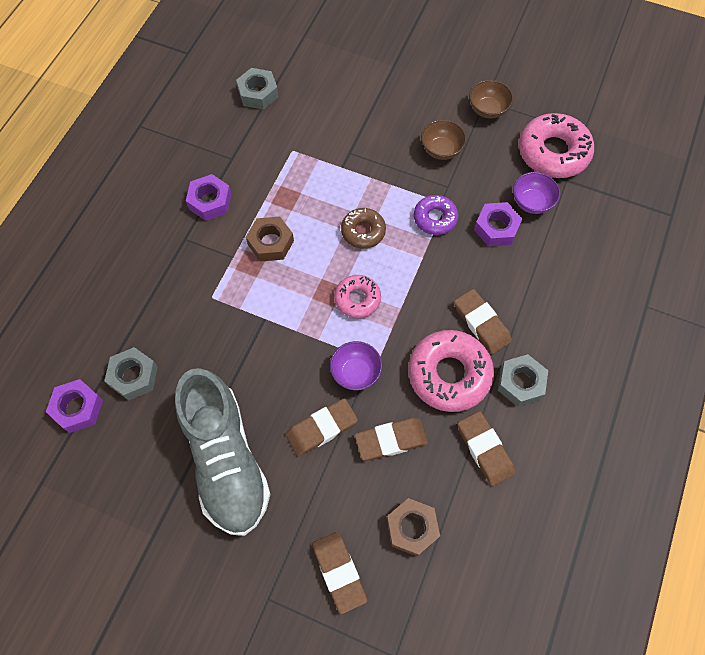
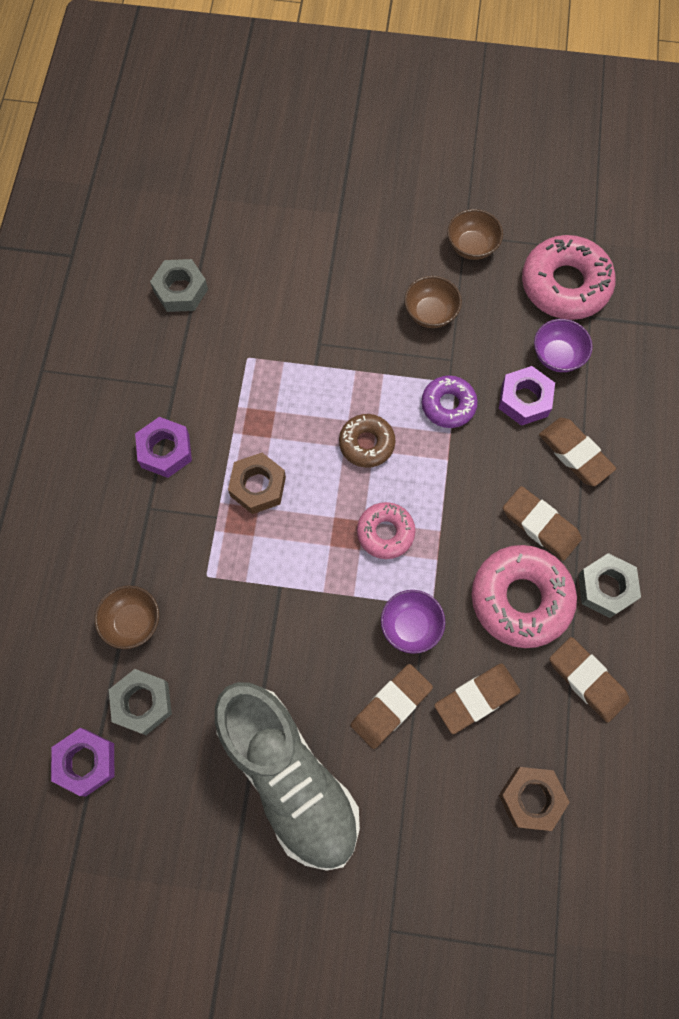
camera: 15 degrees left, 5 degrees up
brown eraser [312,532,368,614] -> brown eraser moved to [539,418,616,486]
none -> brown bowl [95,586,159,649]

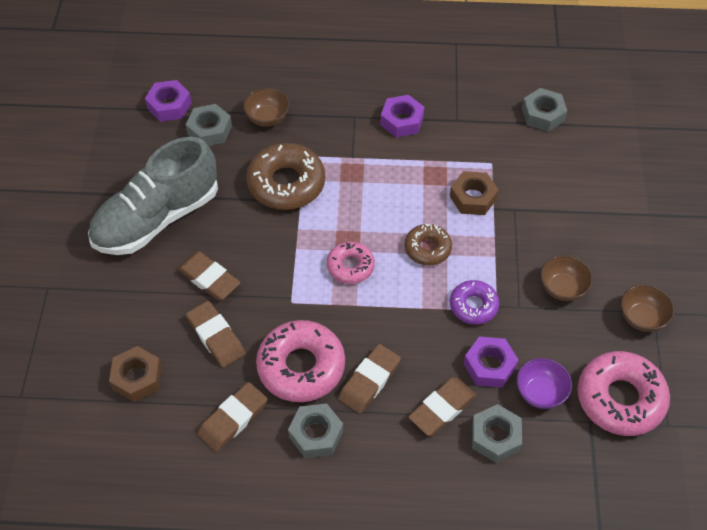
camera: 85 degrees right, 15 degrees down
brown nut [228,453,286,514] -> brown nut moved to [450,171,499,215]
purple bowl [381,590,445,654] -> none
none -> brown donut [246,143,325,210]
none -> grey nut [472,404,522,463]

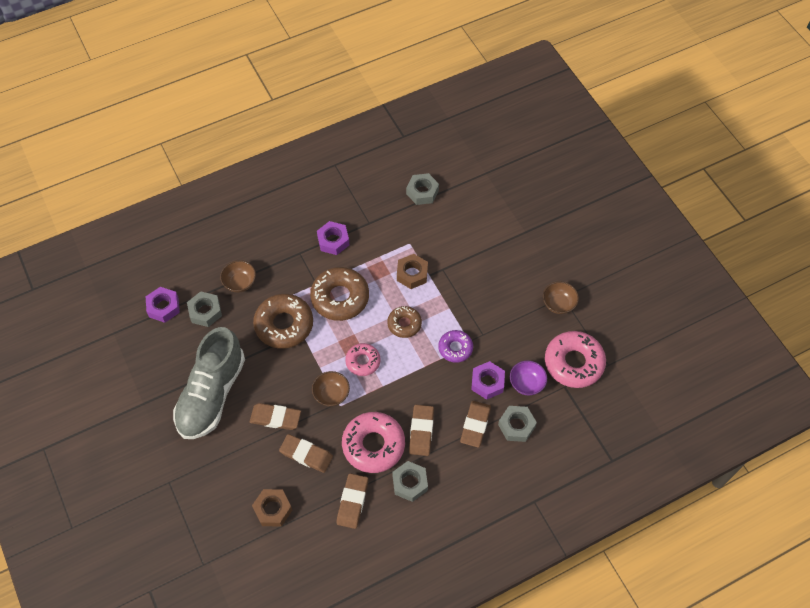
camera: 30 degrees left, 5 degrees up
brown bowl [540,255,593,301] -> brown bowl moved to [312,371,350,407]
none -> brown donut [310,267,369,321]

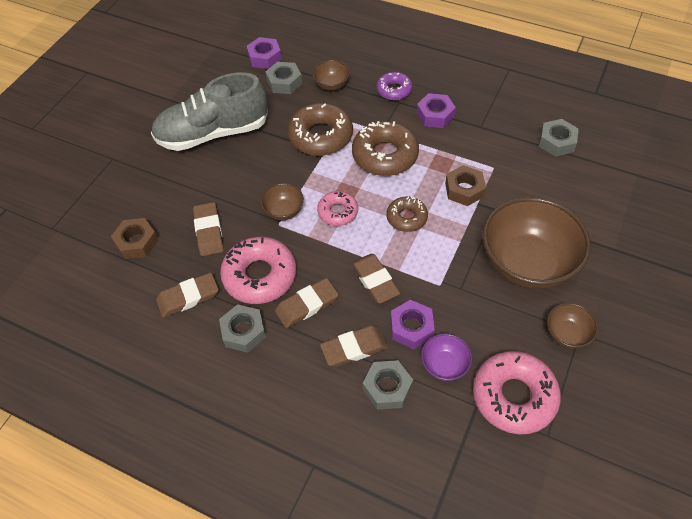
camera: 55 degrees right, 5 degrees down
brown eraser [250,403,301,430] -> brown eraser moved to [351,254,400,304]
purple donut [438,330,473,363] -> purple donut moved to [376,72,412,100]
none -> brown bowl [483,197,591,289]

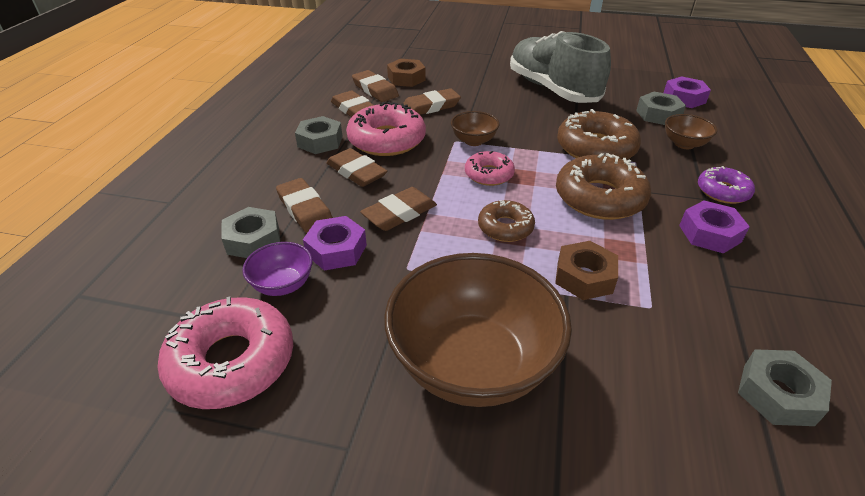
camera: 75 degrees right, 15 degrees down
brown bowl [547,303,598,349] -> none
none -> brown eraser [352,70,399,102]

